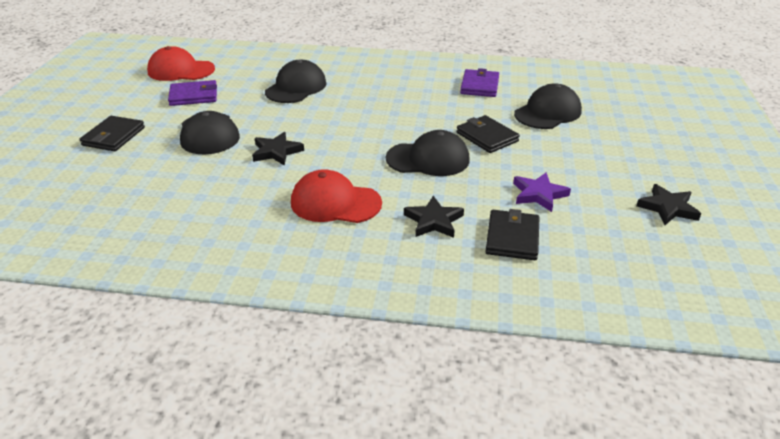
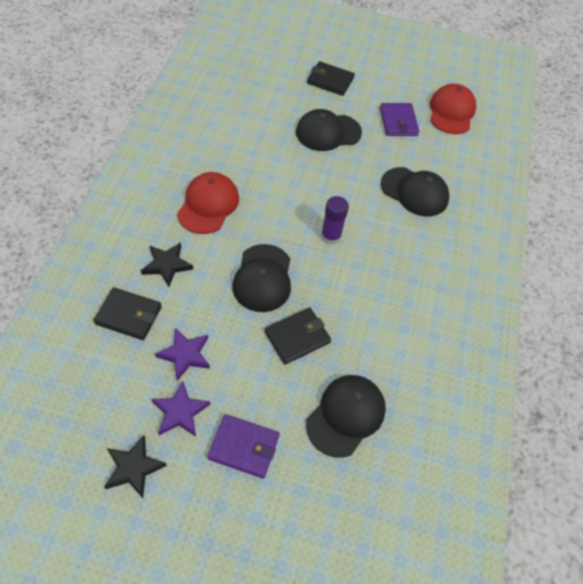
camera: 90 degrees right, 20 degrees up
black star [252,132,304,165] -> none
purple wallet [460,68,499,97] -> purple wallet moved to [207,414,279,479]
black cap [514,83,582,129] -> black cap turned 105 degrees counterclockwise [306,375,386,458]
none -> purple star [151,381,210,437]
none -> purple glue stick [321,196,349,245]

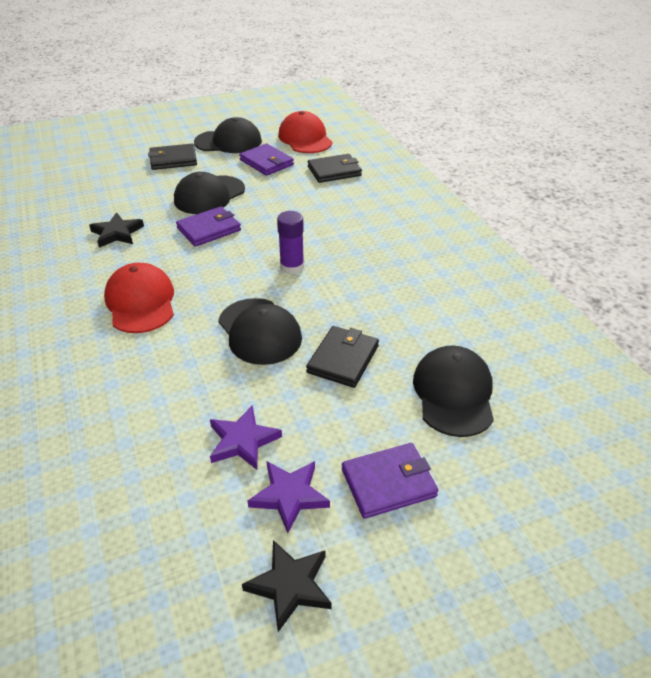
camera: 30 degrees left, 15 degrees down
black wallet [93,287,162,340] -> black wallet moved to [308,154,362,183]
black star [141,242,193,287] -> black star moved to [89,212,144,248]
black cap [381,167,449,217] -> black cap moved to [194,117,262,153]
none -> purple wallet [176,206,241,247]

